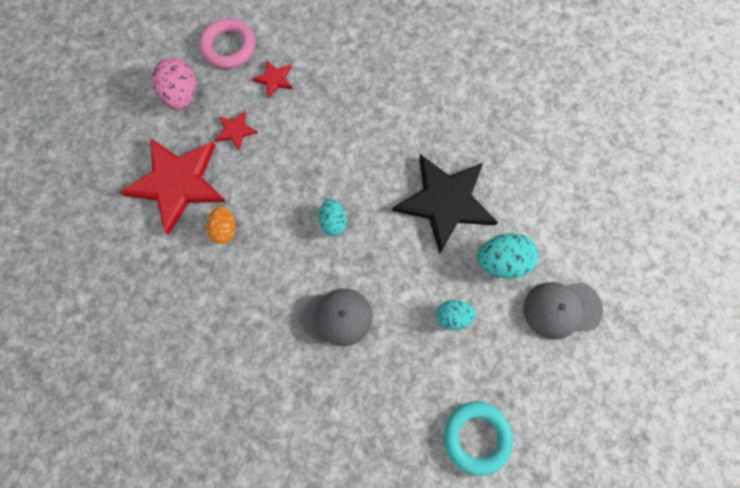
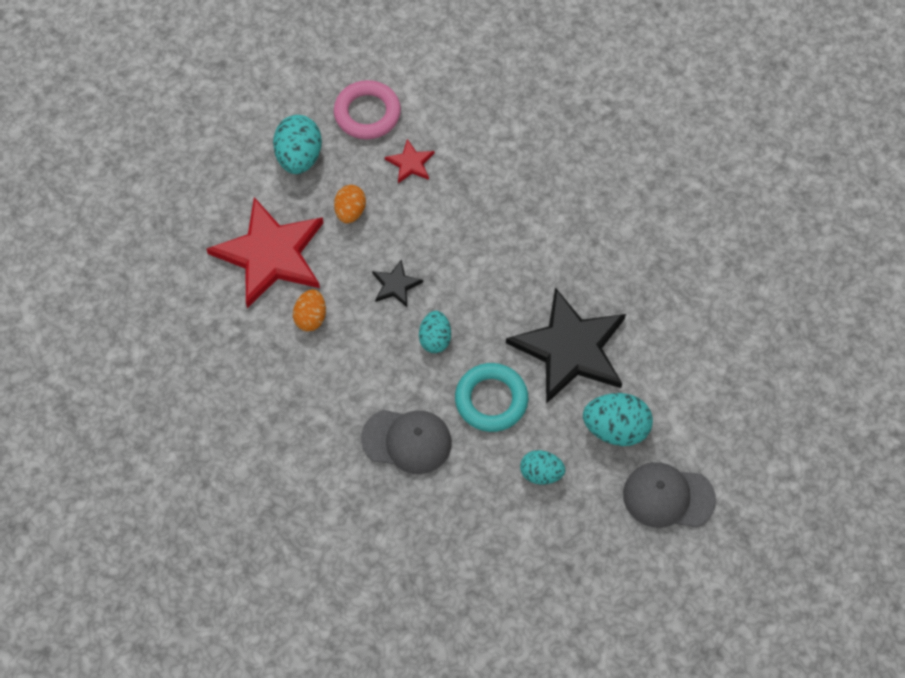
camera: 15 degrees right, 10 degrees down
pink egg [152,58,196,110] -> turquoise egg [273,115,322,174]
red star [215,111,258,151] -> orange egg [334,185,366,223]
turquoise ring [444,402,513,476] -> turquoise ring moved to [455,363,528,432]
none -> black star [372,259,423,307]

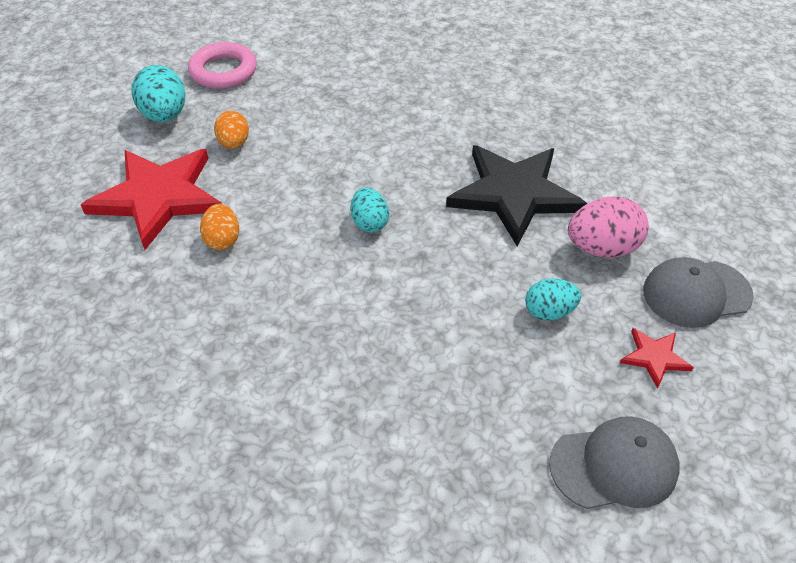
camera: 20 degrees left, 15 degrees down
grey cap [361,410,452,474] -> grey cap moved to [549,416,680,509]
black star [372,259,423,307] -> none
red star [385,139,435,183] -> red star moved to [620,328,694,389]
turquoise ring [455,363,528,432] -> none
turquoise egg [583,393,653,446] -> pink egg [568,197,649,258]

